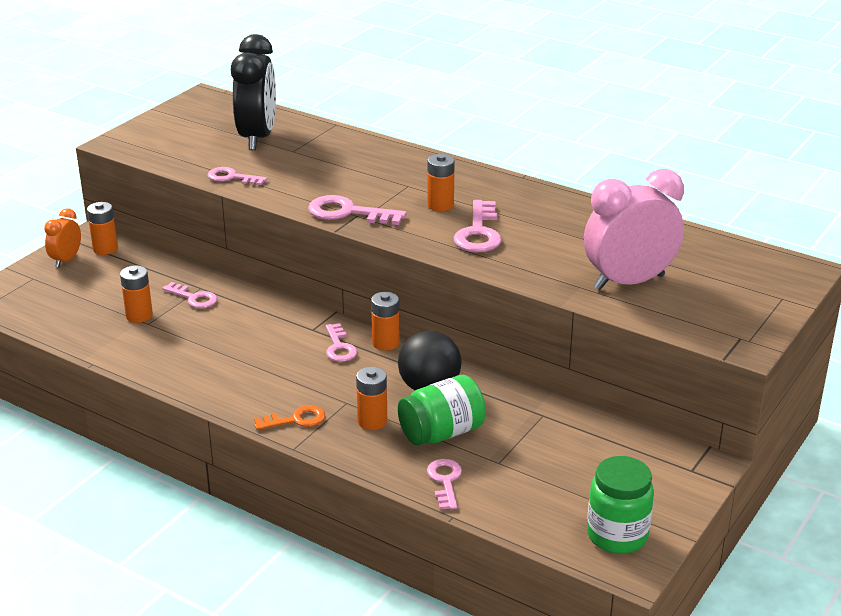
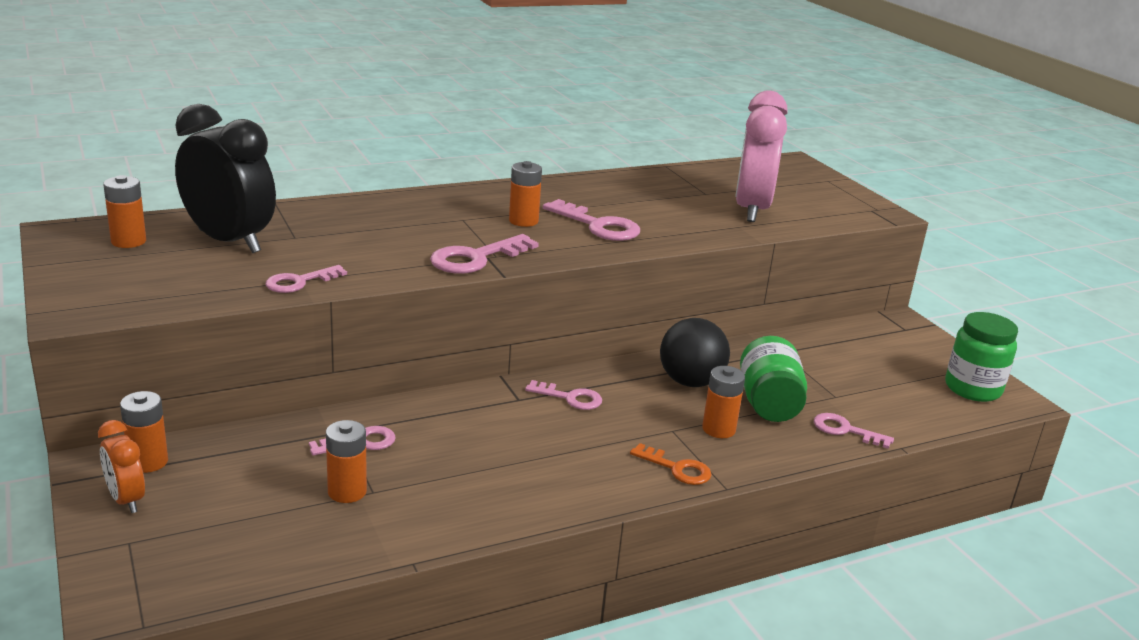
camera: 60 degrees left, 5 degrees down
orange key [254,405,325,430] -> orange key turned 105 degrees clockwise [630,443,712,485]
orange battery [371,292,400,351] -> orange battery moved to [103,175,146,248]

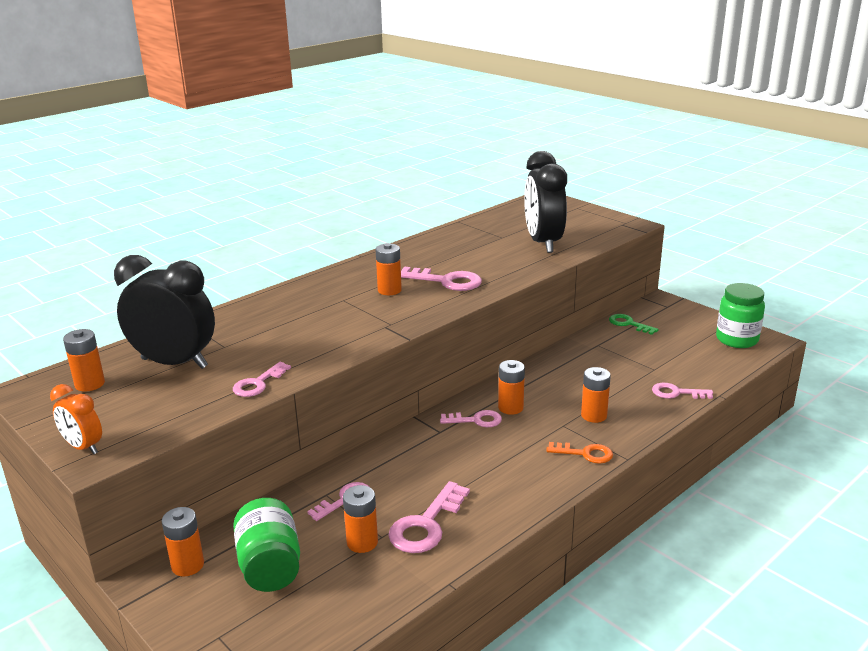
camera: 15 degrees left, 0 degrees up
orange clock [98,420,145,513] -> orange clock moved to [50,384,102,454]
pink key [430,234,539,274] -> pink key moved to [388,481,470,553]
black ball [660,318,730,387] -> none
pink clock [735,90,788,222] -> black clock [524,151,567,253]
green jar [740,336,807,422] -> green jar moved to [233,498,300,592]
none -> orange battery [498,360,525,415]
none -> green key [609,314,659,335]

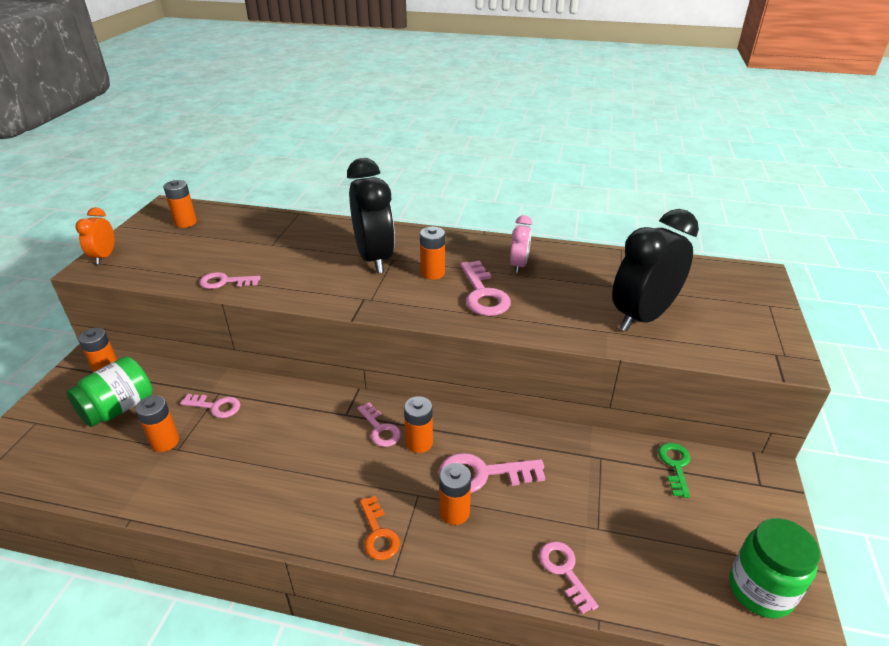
camera: 55 degrees right, 10 degrees up
black clock [114,255,215,369] -> black clock moved to [347,158,395,273]
pink key [388,481,470,553] -> pink key moved to [439,453,545,493]
none -> pink clock [510,215,532,273]

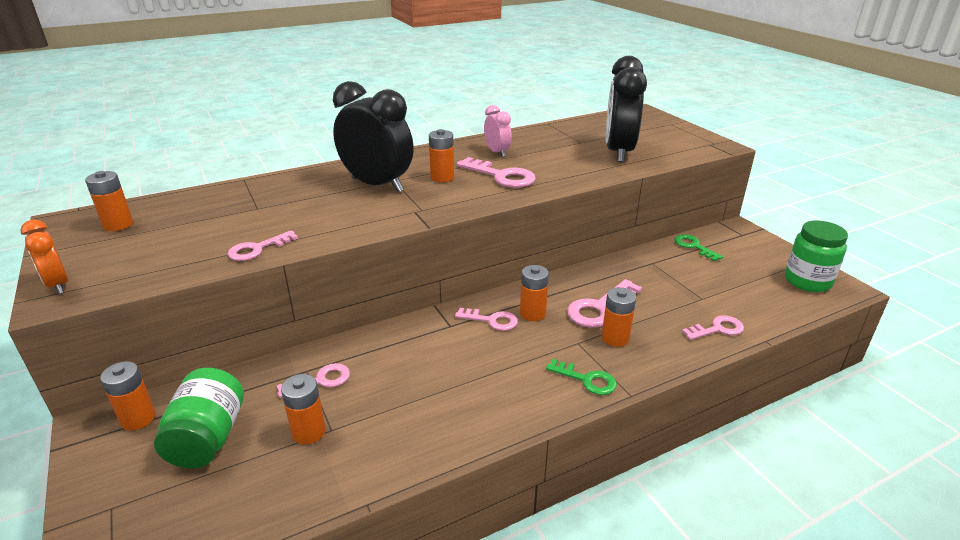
camera: 40 degrees left, 5 degrees down
orange key [360,496,400,560] -> green key [546,359,617,395]
pink key [539,541,598,614] -> pink key turned 135 degrees clockwise [682,315,744,340]

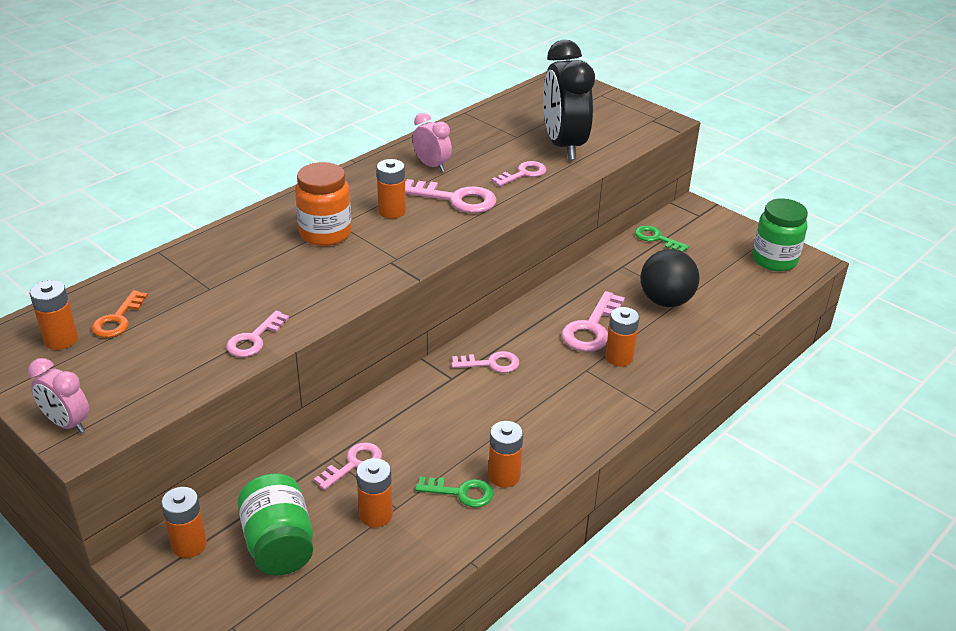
camera: 20 degrees left, 5 degrees up
orange clock [20,219,68,294] -> pink clock [28,358,89,433]
black clock [333,81,414,192] -> orange jar [295,162,352,246]
orange battery [520,265,549,321] -> orange battery moved to [488,421,523,487]
green key [546,359,617,395] -> green key moved to [415,477,494,508]
pink key [682,315,744,340] -> pink key moved to [492,161,546,186]
none -> orange key [92,290,148,338]
none -> black ball [640,249,700,307]

